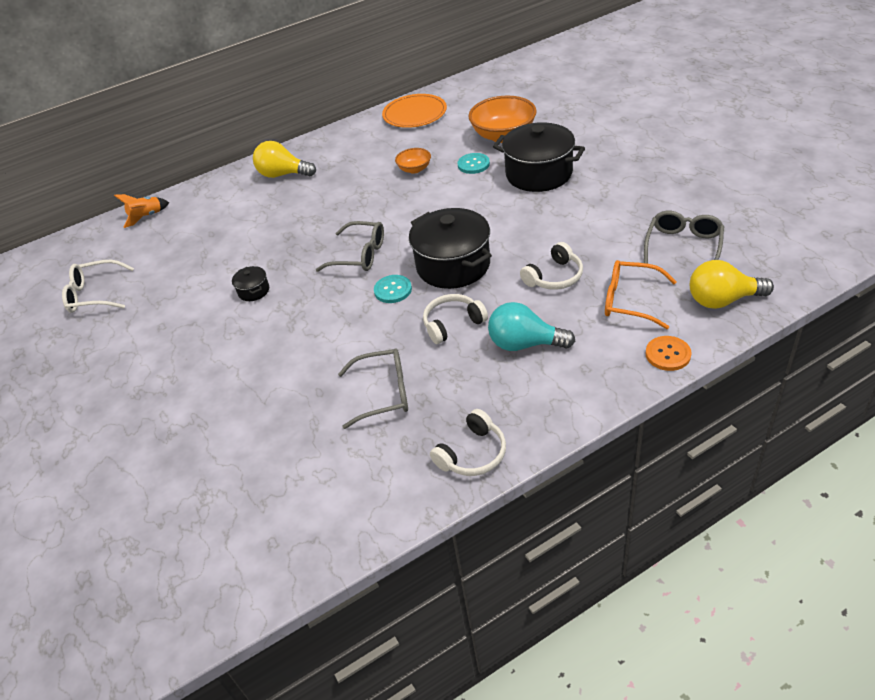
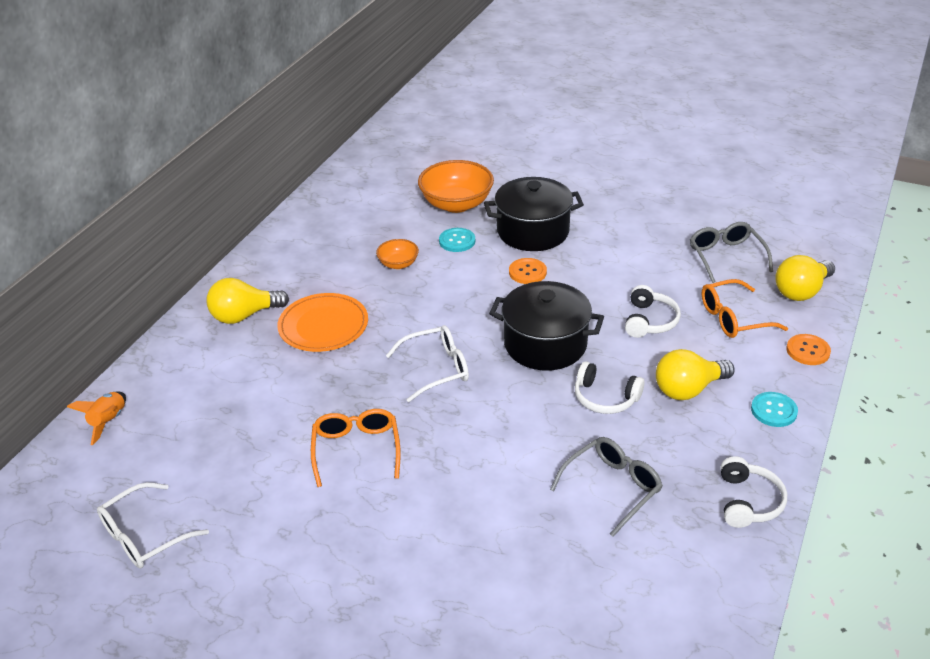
camera: 40 degrees left, 5 degrees down
black pot [232,266,269,301] -> orange glasses [311,409,401,487]
grey glasses [316,221,384,272] -> white glasses [386,325,469,402]
turquoise button [374,275,412,303] -> turquoise button moved to [751,392,798,427]
orange plate [382,94,447,128] -> orange plate moved to [277,293,368,352]
white headphones [423,294,488,344] -> white headphones turned 90 degrees counterclockwise [575,361,645,414]
turquoise light bulb [488,302,575,351] -> yellow light bulb [656,349,734,400]
none -> orange button [509,258,547,284]

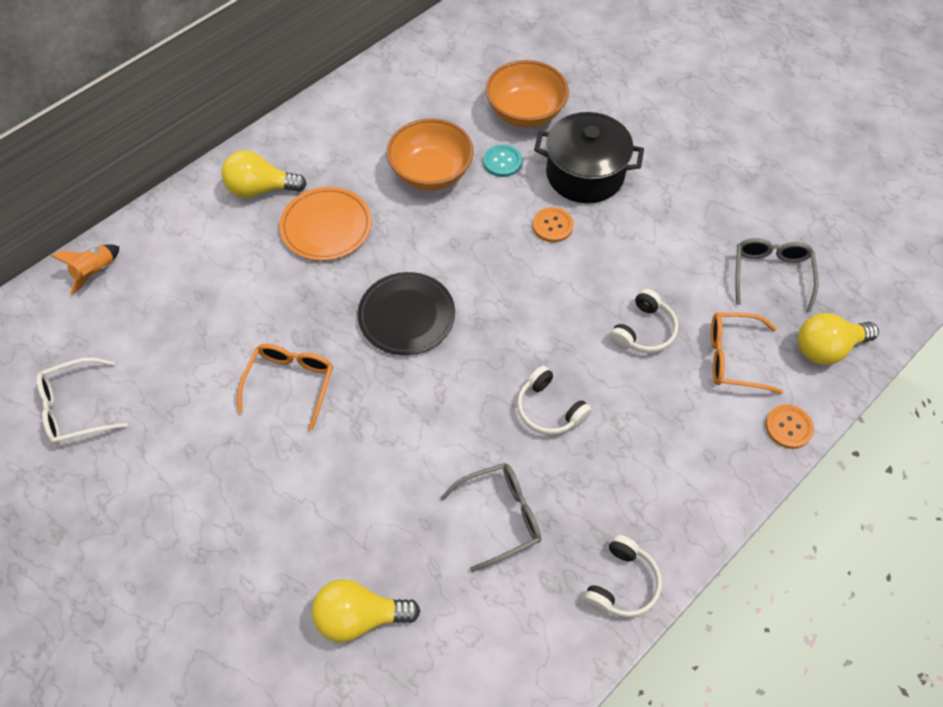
camera: 20 degrees right, 20 degrees up
orange bowl [376,239,419,269] -> orange bowl [387,119,474,190], size x1.92
white glasses [386,325,469,402] -> black plate [358,272,455,355]
black pot [489,281,604,371] -> none
yellow light bulb [656,349,734,400] -> yellow light bulb moved to [312,579,420,642]
turquoise button [751,392,798,427] -> none

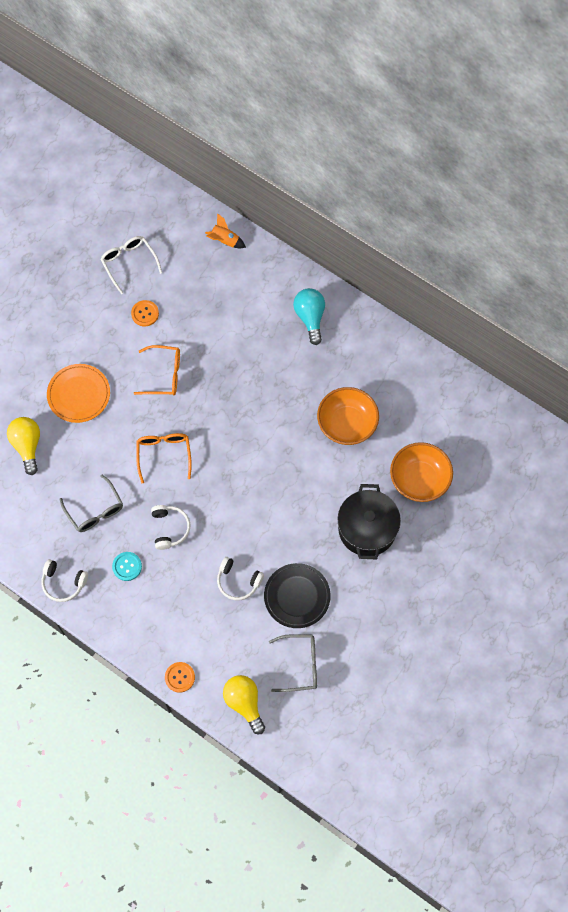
camera: 80 degrees right, 10 degrees up
yellow light bulb [222,150,307,198] -> turquoise light bulb [293,288,325,345]
orange plate [279,187,372,261] -> orange plate moved to [47,364,110,423]
black plate [358,272,455,355] -> black plate moved to [264,563,331,628]
turquoise button [483,144,522,177] -> turquoise button moved to [112,552,142,581]
white headphones [517,366,592,435] -> white headphones turned 135 degrees clockwise [151,505,190,550]
orange button [533,207,574,242] -> orange button moved to [131,300,159,326]
orange glasses [711,312,783,394] -> orange glasses moved to [136,433,192,483]

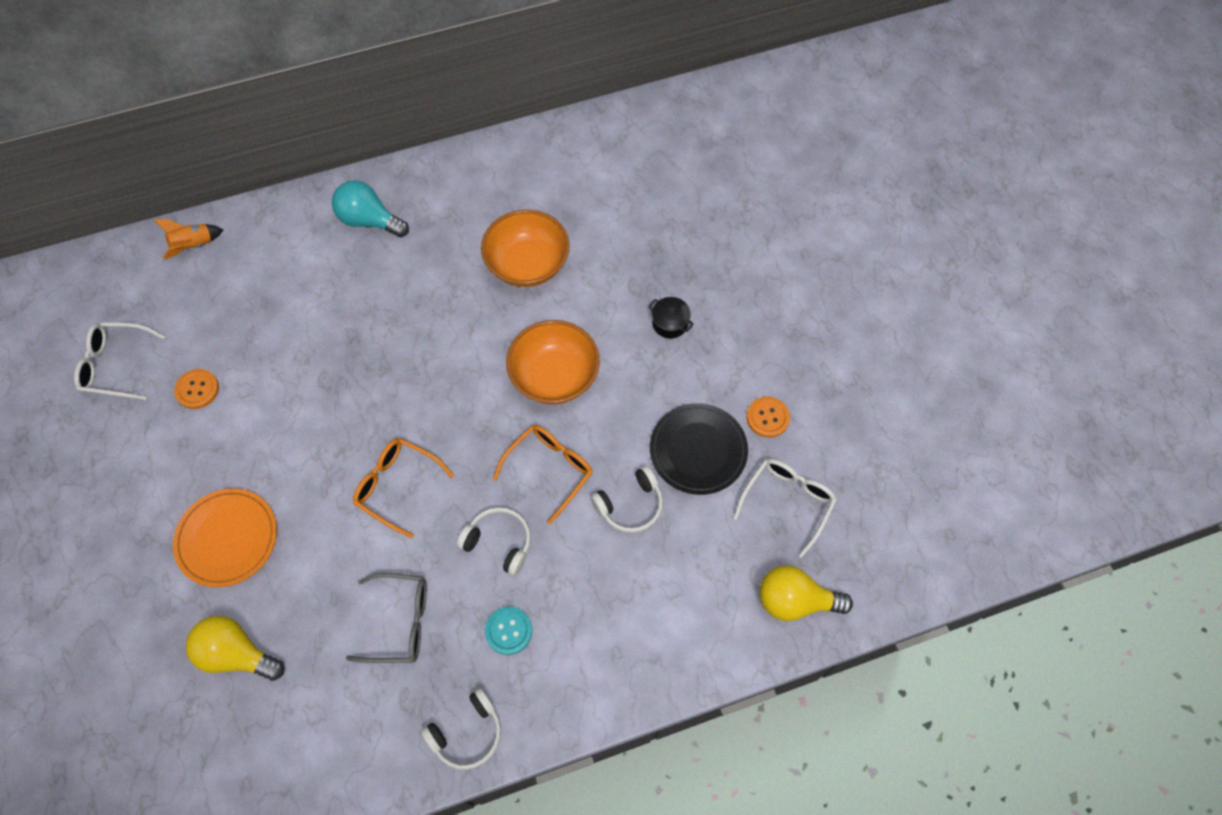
camera: 55 degrees left, 5 degrees down
orange glasses [133,345,180,395] -> orange glasses moved to [493,425,593,524]
orange button [165,662,195,693] -> orange button moved to [747,397,790,438]
grey glasses [269,634,317,692] -> white glasses [733,459,837,558]
black pot [338,484,401,559] -> black pot [648,297,694,339], size x0.44
orange bowl [390,442,453,502] -> orange bowl moved to [506,320,600,404]

